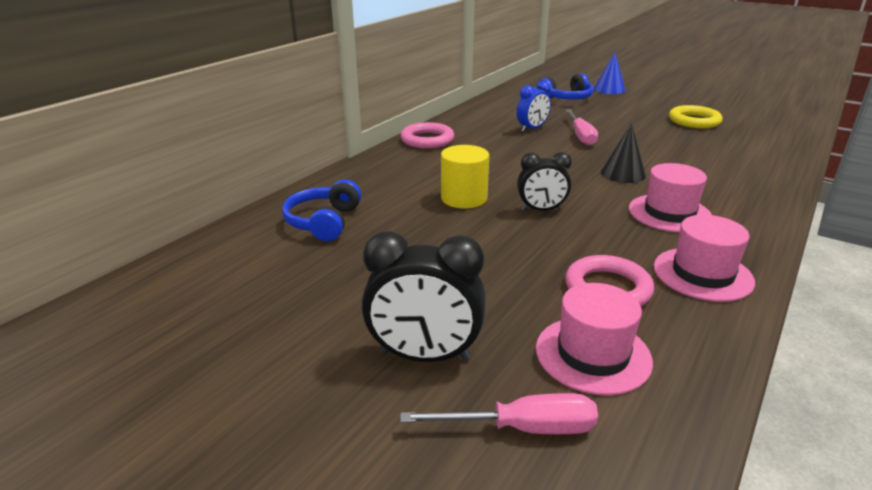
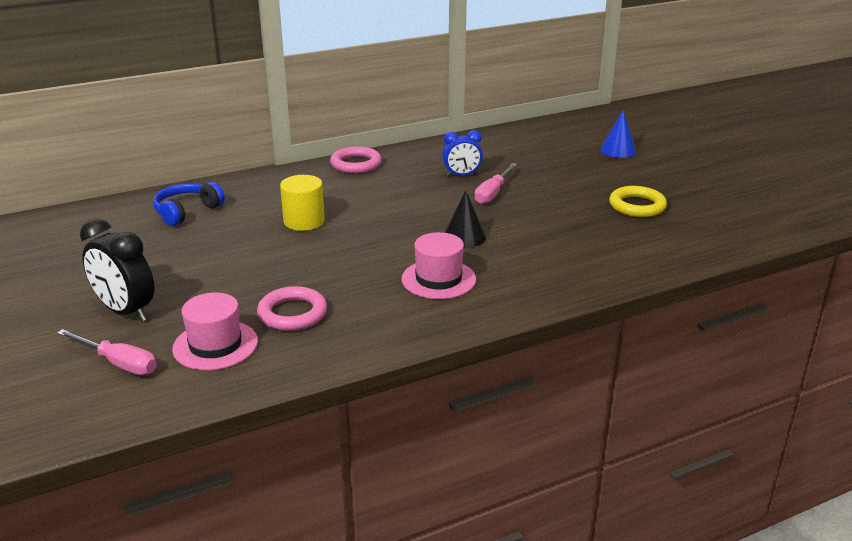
camera: 30 degrees right, 0 degrees up
black clock [517,152,572,211] -> none
blue headphones [538,73,594,99] -> none
pink hat [654,215,755,302] -> none

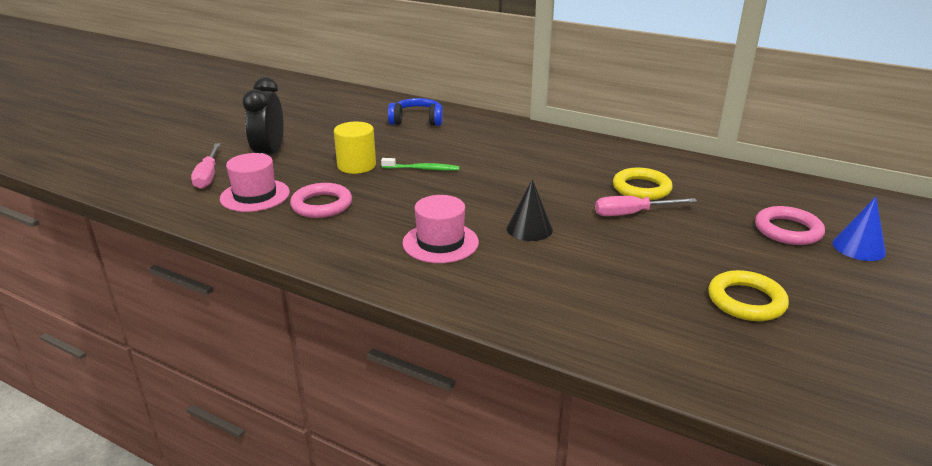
camera: 55 degrees right, 0 degrees up
yellow cylinder [280,175,325,231] -> yellow cylinder moved to [334,121,376,174]
pink ring [330,146,382,173] -> pink ring moved to [755,206,825,245]
blue clock [442,130,483,176] -> yellow ring [613,168,673,200]
none -> green toothbrush [381,158,459,171]

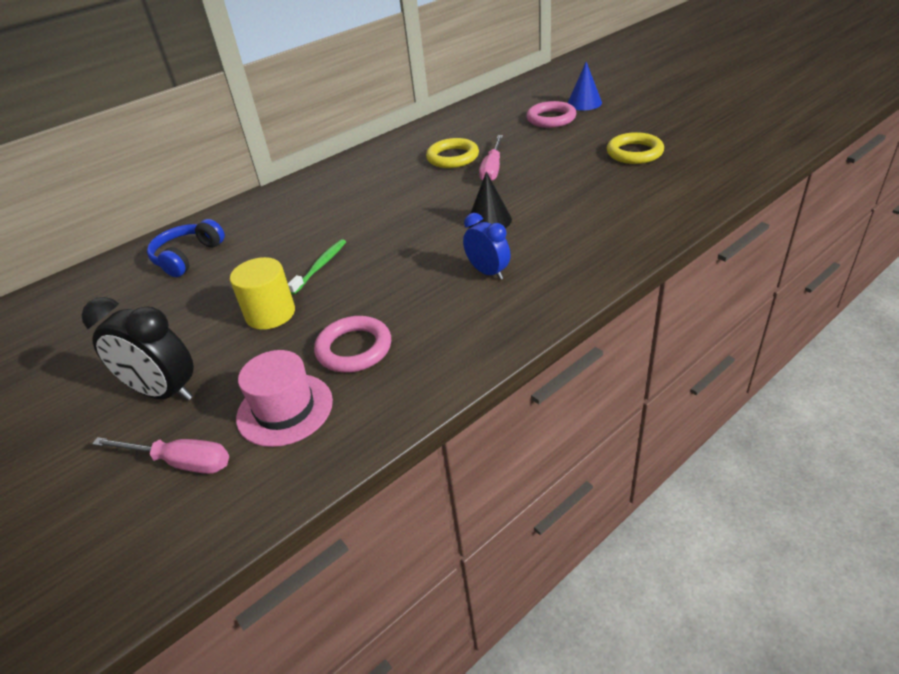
camera: 65 degrees left, 10 degrees up
pink hat [402,195,479,263] -> blue clock [463,213,511,280]

